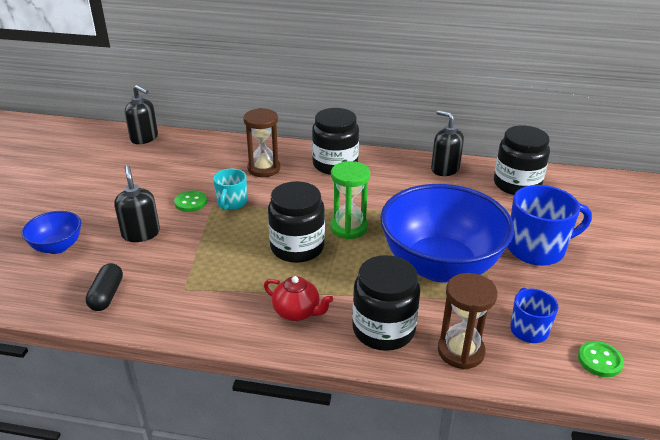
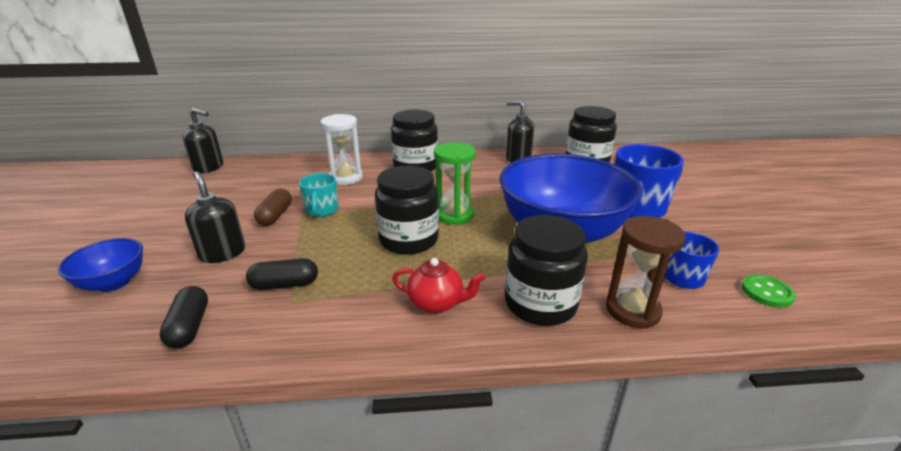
camera: 15 degrees left, 5 degrees down
green button [174,191,207,212] -> brown capsule [254,189,292,226]
brown hourglass [243,108,280,177] -> white hourglass [320,114,363,185]
none -> black capsule [246,258,318,290]

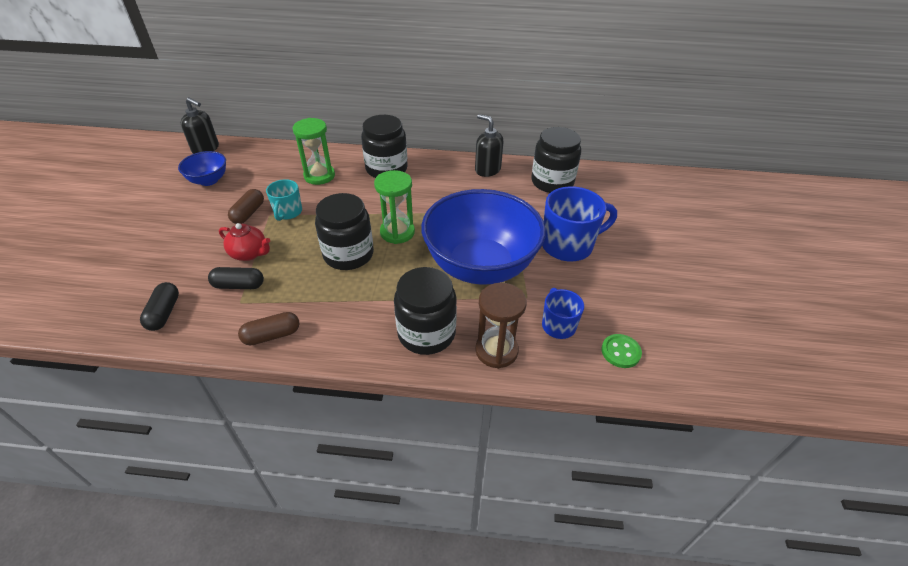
camera: 10 degrees right, 15 degrees up
blue bowl [58,238,143,292] -> blue bowl moved to [178,151,226,186]
black soap dispenser [185,171,245,263] -> none
white hourglass [320,114,363,185] -> green hourglass [293,118,335,185]
red teapot [392,258,485,314] -> red teapot moved to [219,223,270,261]
none -> brown capsule [238,312,299,346]

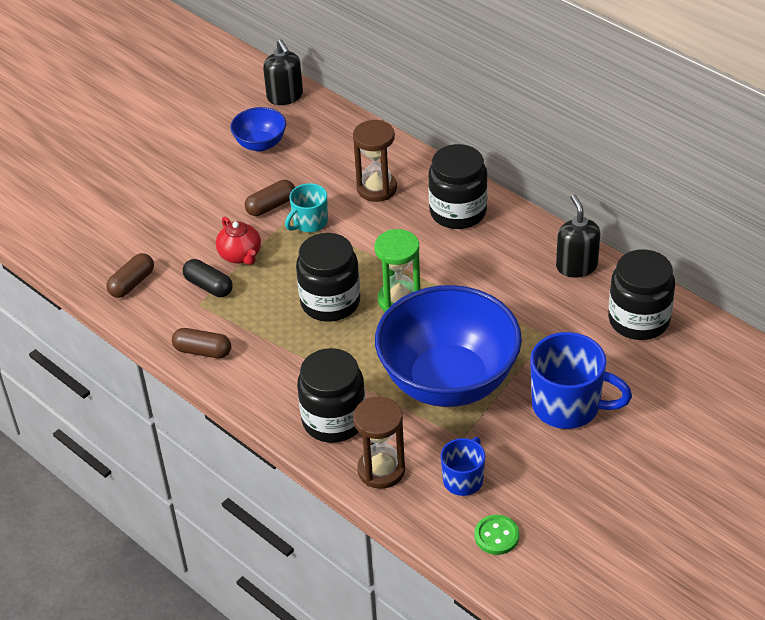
camera: 40 degrees right, 0 degrees up
black capsule [140,282,179,331] -> brown capsule [106,253,154,298]
green hourglass [293,118,335,185] -> brown hourglass [353,120,397,202]

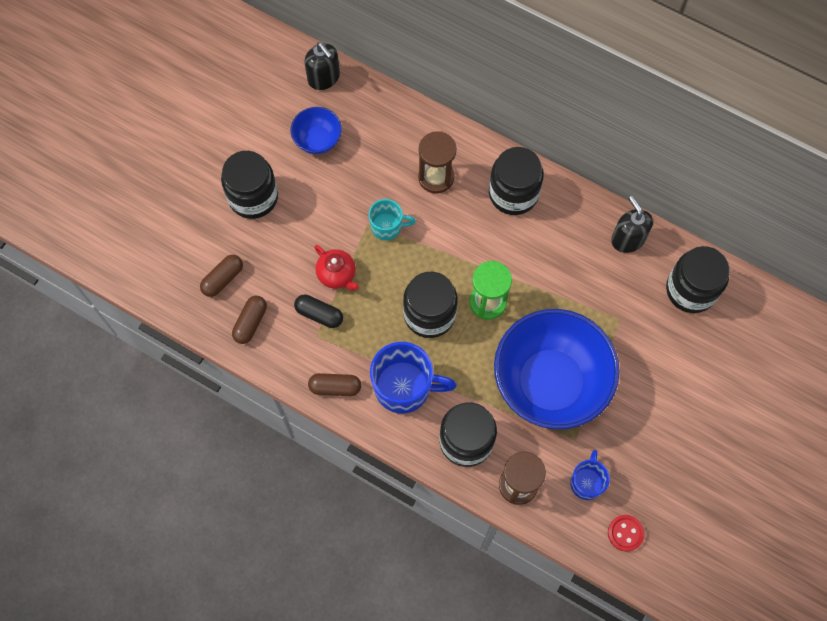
camera: 15 degrees left, 25 degrees up
brown capsule [245,180,295,216] -> brown capsule moved to [200,255,243,297]
turquoise mug [285,183,328,232] -> turquoise mug turned 120 degrees counterclockwise [368,199,416,240]
green button [475,515,519,555] -> red button [608,515,645,552]
blue mug [530,332,632,429] -> blue mug moved to [370,342,457,414]
none -> black jar [221,151,278,219]

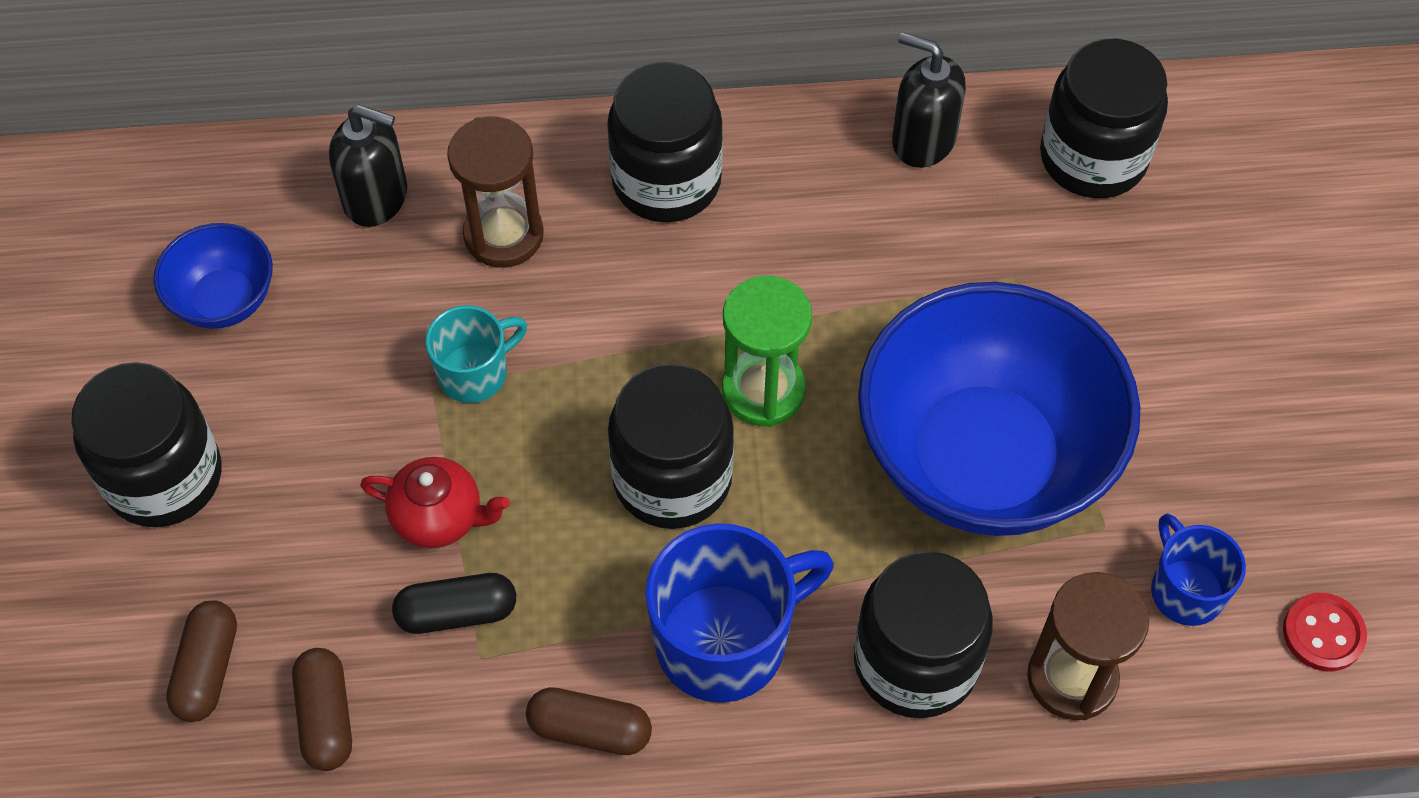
camera: 35 degrees left, 10 degrees down
black soap dispenser [305,42,340,90] -> black soap dispenser moved to [329,104,407,227]
brown capsule [308,373,362,396] -> brown capsule turned 45 degrees clockwise [526,687,652,755]

